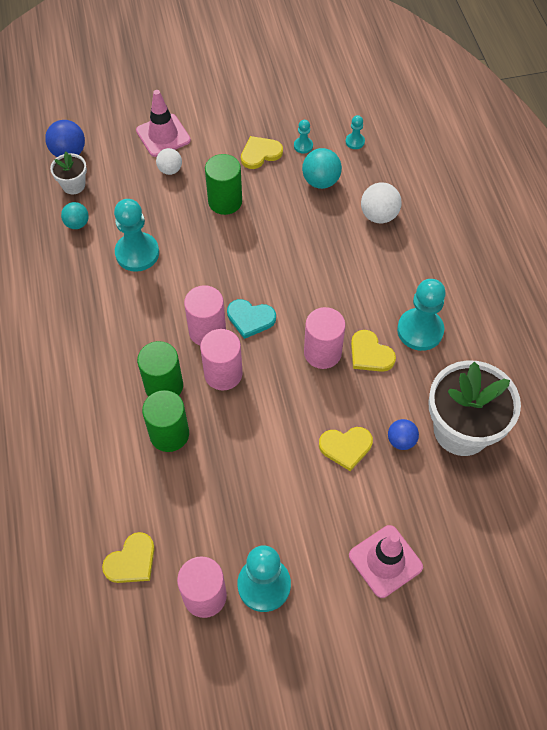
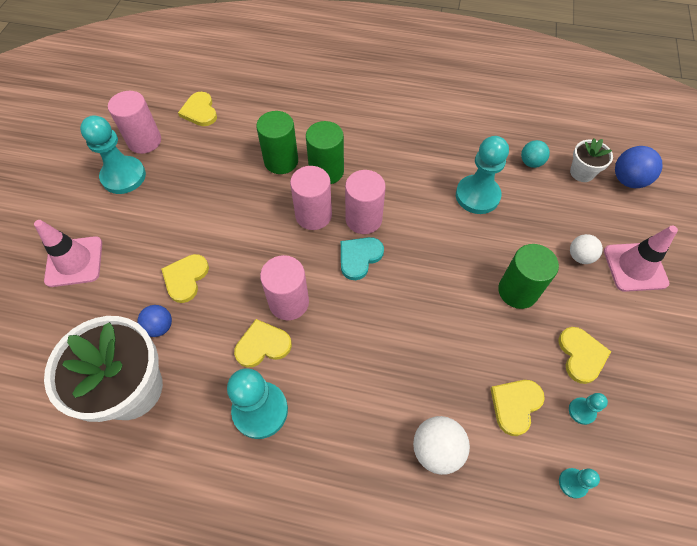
camera: 115 degrees right, 0 degrees up
turquoise ball [302,148,342,189] -> yellow heart [490,380,545,436]

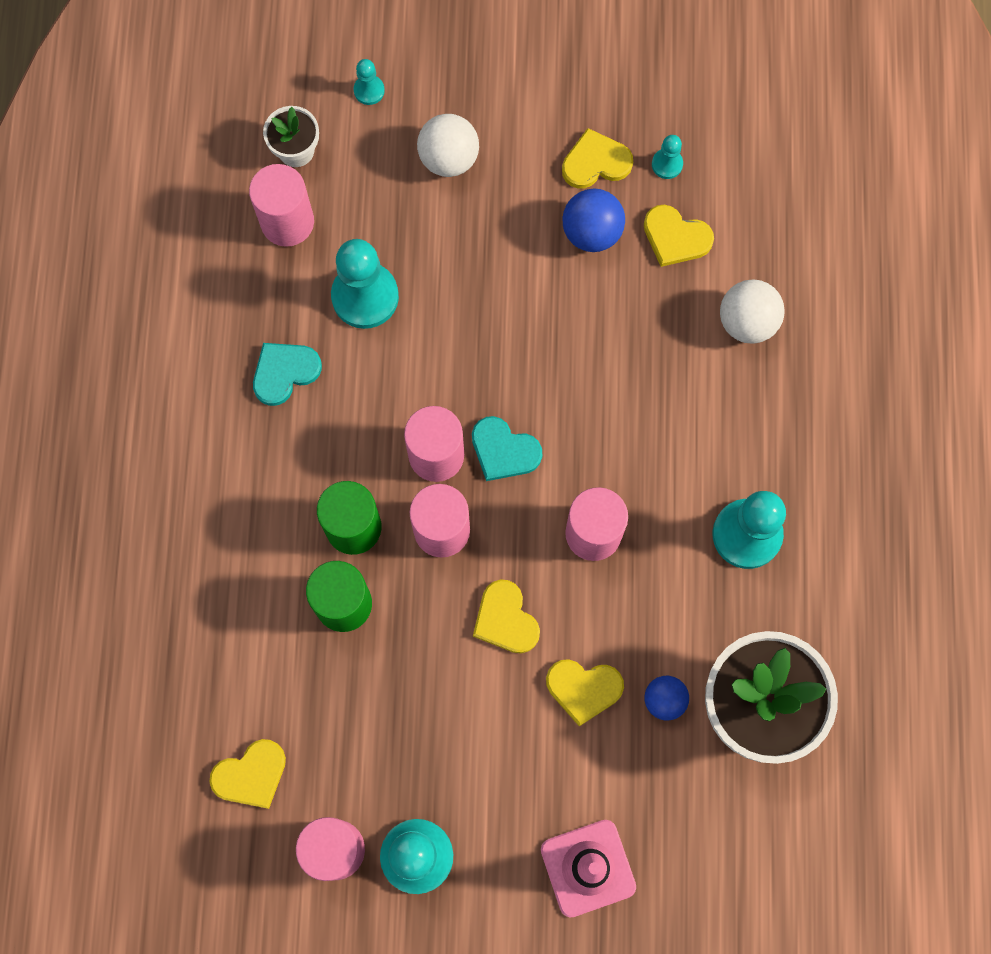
camera: 100 degrees left, 15 degrees up
yellow heart [234,319,292,368] -> yellow heart moved to [473,579,540,653]
green cylinder [498,244,559,309] -> none
turquoise ball [521,140,550,168] -> pink cylinder [249,164,314,247]
turquoise pawn [559,468,600,499] -> turquoise pawn moved to [354,59,385,105]
white ball [570,234,603,264] -> white ball [417,114,479,177], size x1.50
pink traffic cone [604,226,678,292] -> none
blue ball [615,146,663,188] -> blue ball moved to [563,188,625,252]
none -> turquoise heart [253,343,322,406]

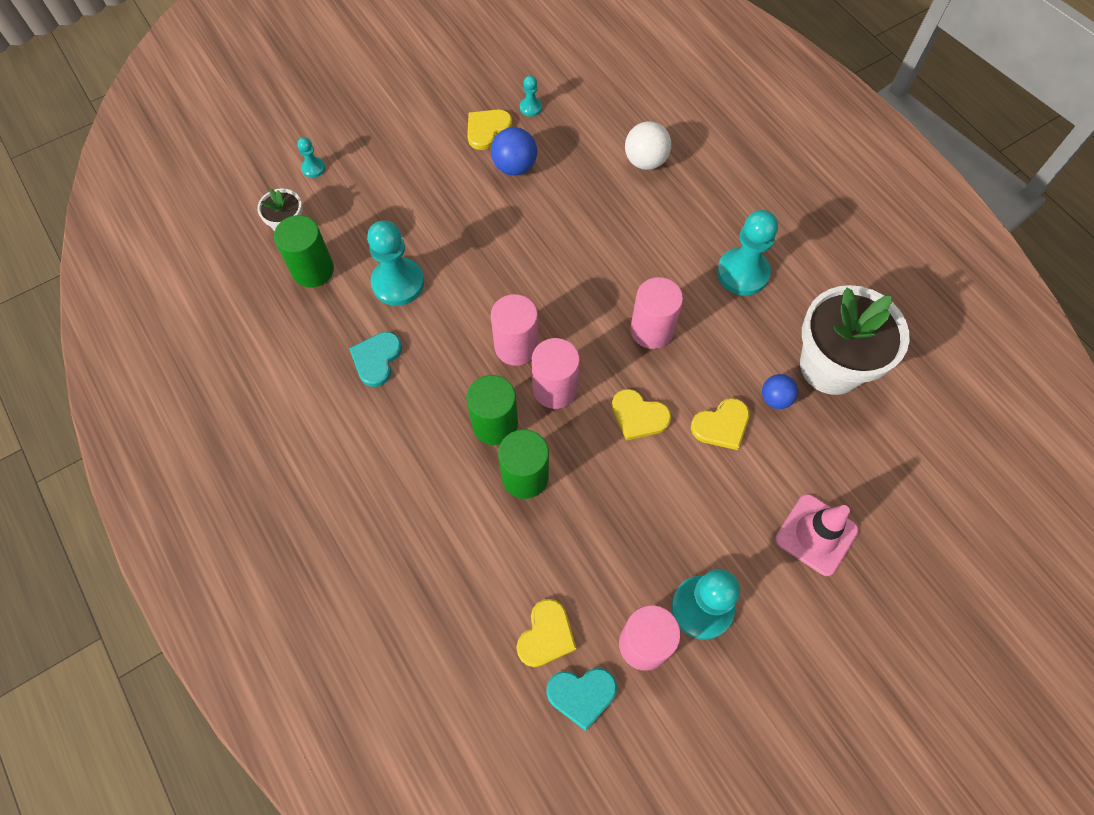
camera: 35 degrees left, 10 degrees down
pink cylinder [249,164,314,247] -> green cylinder [274,215,334,288]
white ball [417,114,479,177] -> none
turquoise heart [472,416,542,481] -> turquoise heart moved to [546,668,617,731]
yellow heart [644,205,714,267] -> none

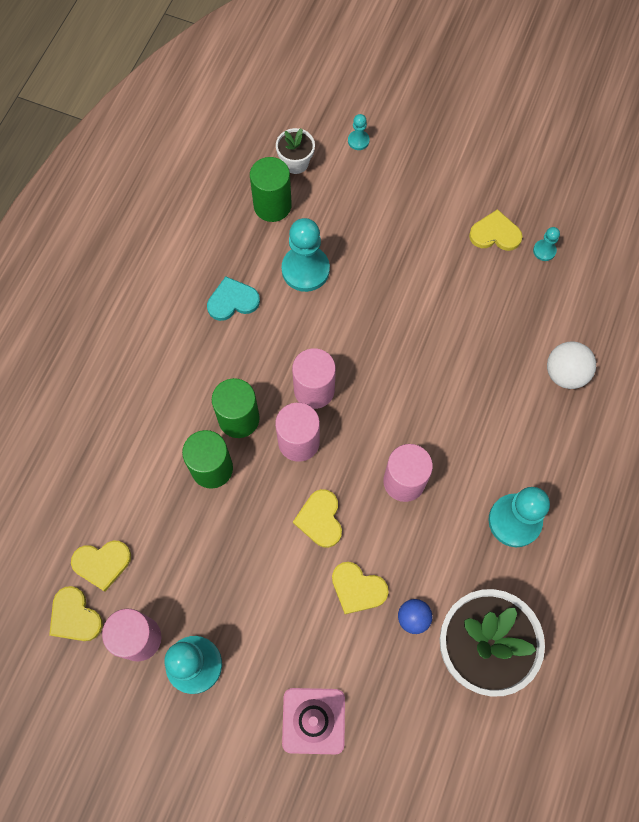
camera: 55 degrees right, 5 degrees up
blue ball [491,127,537,176] -> none
turquoise heart [546,668,617,731] -> yellow heart [49,586,103,641]

